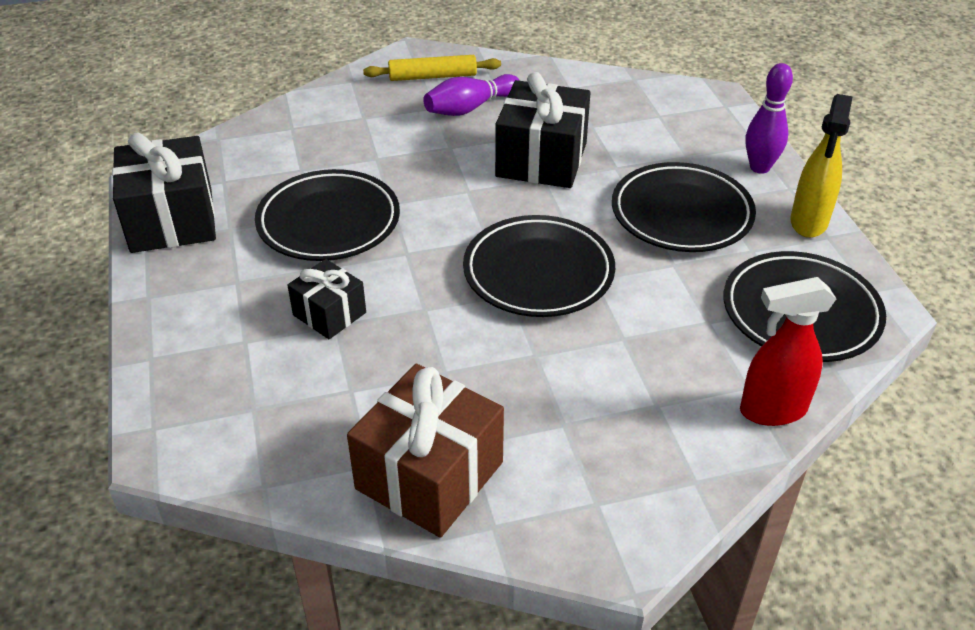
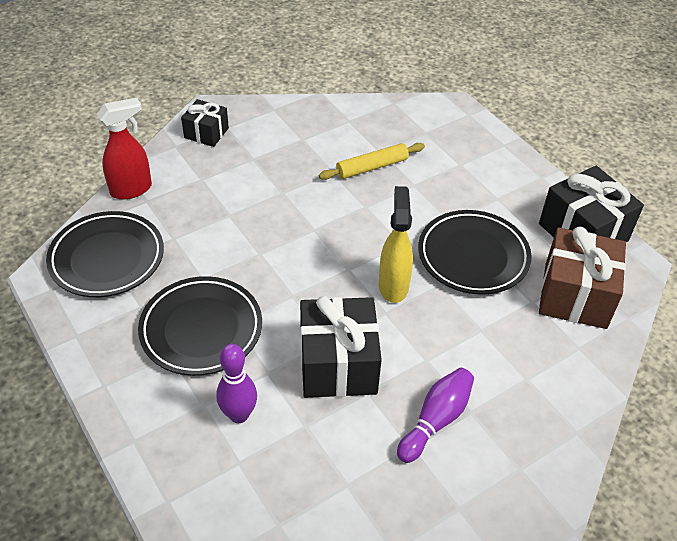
camera: 160 degrees right, 5 degrees up
black gift [288,259,366,339] -> black gift moved to [181,99,229,147]
brown gift [347,364,504,538] -> brown gift moved to [539,227,626,329]
yellow rolling pin [363,55,501,81] -> yellow rolling pin moved to [319,143,425,180]
black plate [463,215,615,317] -> none
purple bowling pin [746,63,793,174] -> purple bowling pin moved to [216,344,257,423]
yellow spray bottle [790,94,853,238] -> yellow spray bottle moved to [379,186,413,303]

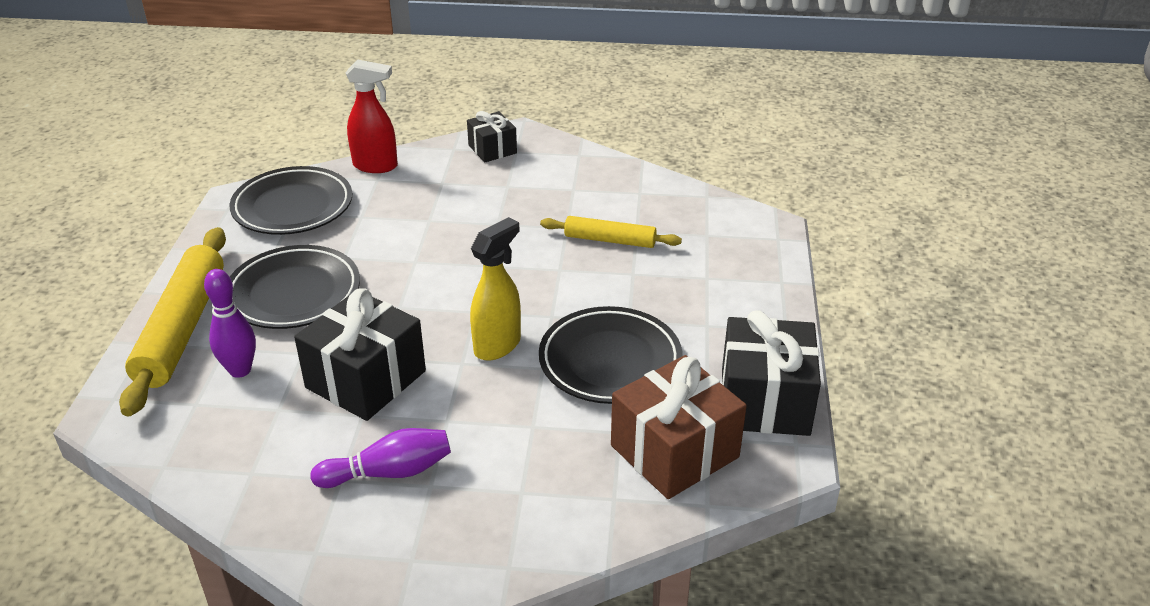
camera: 40 degrees right, 10 degrees down
none -> yellow rolling pin [119,227,226,417]

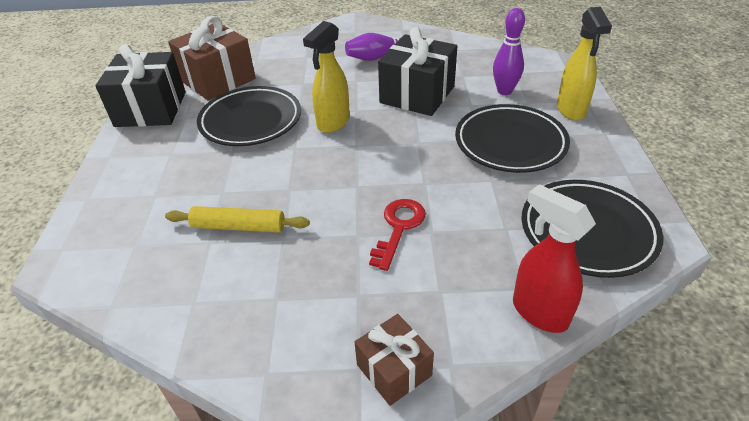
camera: 175 degrees right, 5 degrees up
yellow rolling pin [119,227,226,417] -> yellow spray bottle [557,7,612,121]
red spray bottle [346,59,398,173] -> red spray bottle turned 45 degrees clockwise [513,184,596,333]
black gift [467,111,517,162] -> brown gift [355,314,434,406]
none -> red key [369,199,426,271]

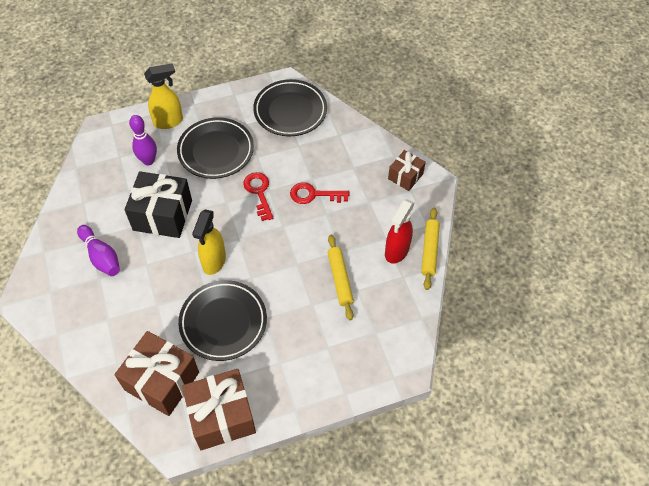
camera: 110 degrees left, 15 degrees up
black gift [95,44,186,127] -> brown gift [182,369,256,450]
yellow spray bottle [303,21,350,133] -> yellow spray bottle turned 90 degrees clockwise [192,209,226,275]
red spray bottle [513,184,596,333] -> red spray bottle moved to [385,199,414,264]
none -> red key [243,172,273,221]
none -> yellow rolling pin [421,208,440,290]

